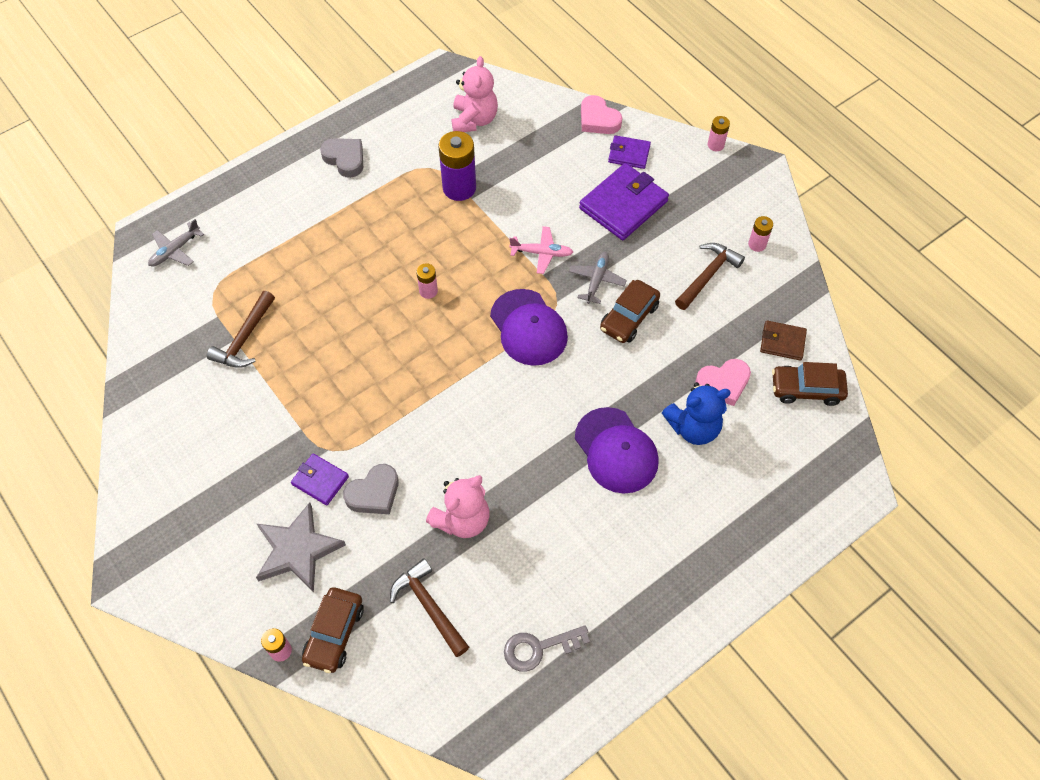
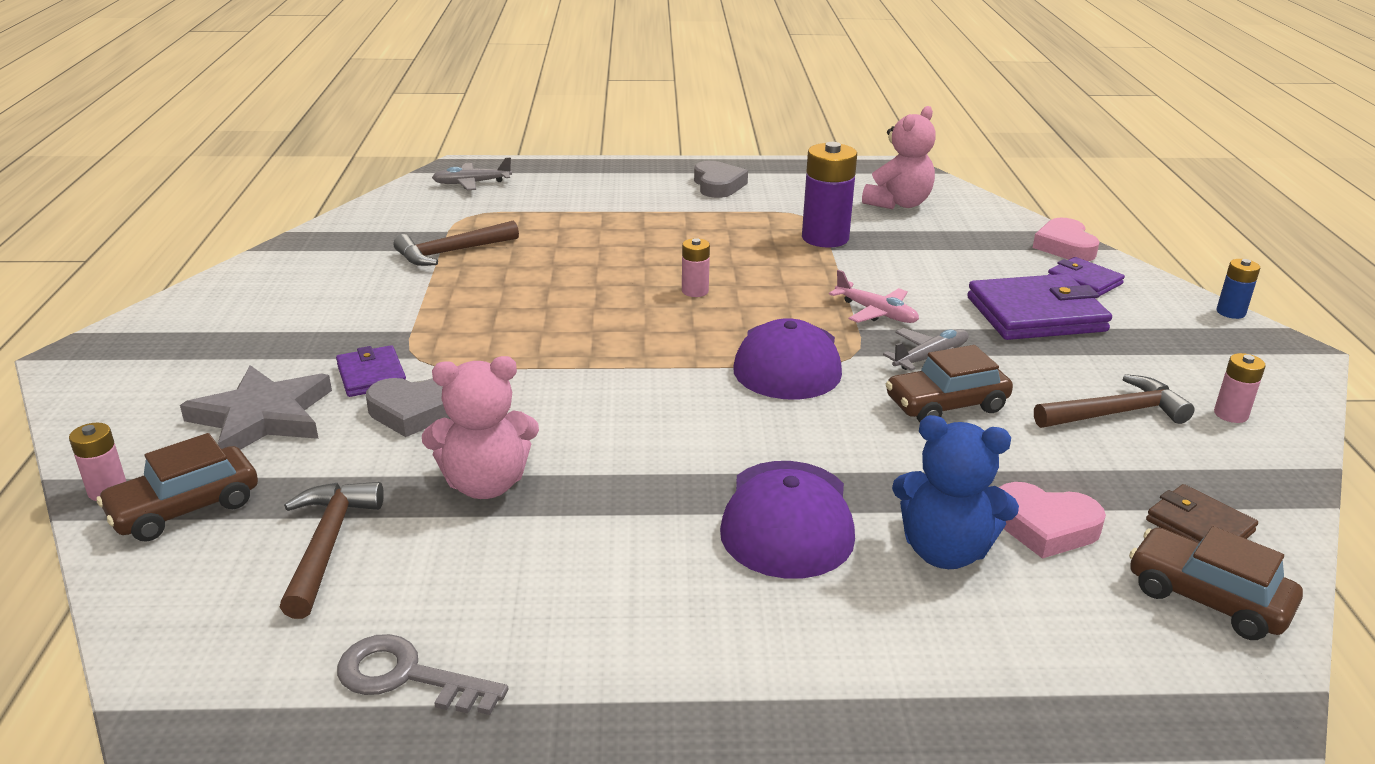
camera: 35 degrees right, 30 degrees down
pink battery [708,116,730,151] -> blue battery [1216,259,1260,319]

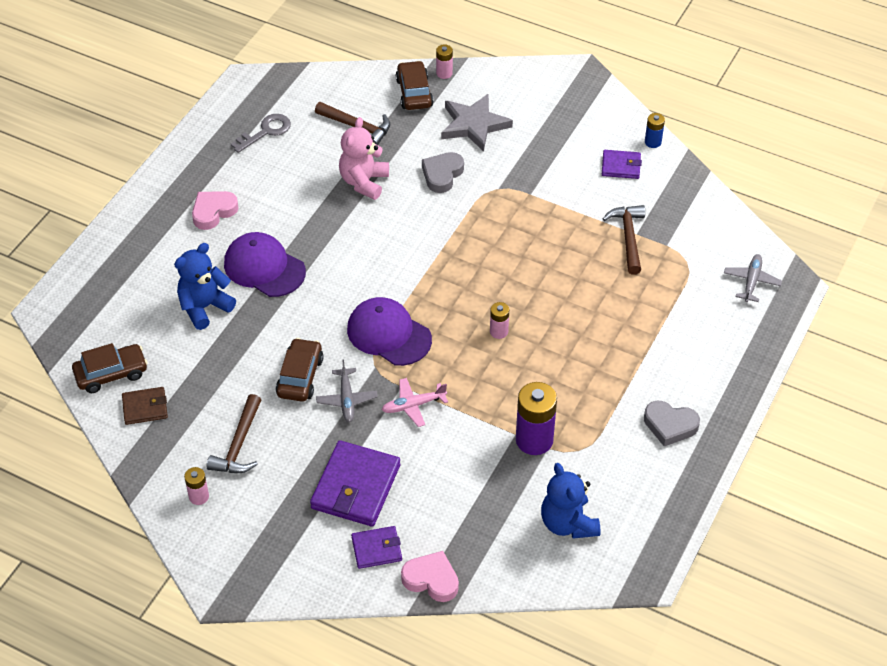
camera: 120 degrees right, 20 degrees up
purple wallet [336,345,406,397] -> purple wallet moved to [602,150,642,179]
pink teddy bear [862,106,936,209] -> blue teddy bear [541,463,601,539]
pink heart [999,482,1106,559] -> pink heart moved to [192,191,239,230]
blue battery [1216,259,1260,319] -> blue battery moved to [645,113,665,148]

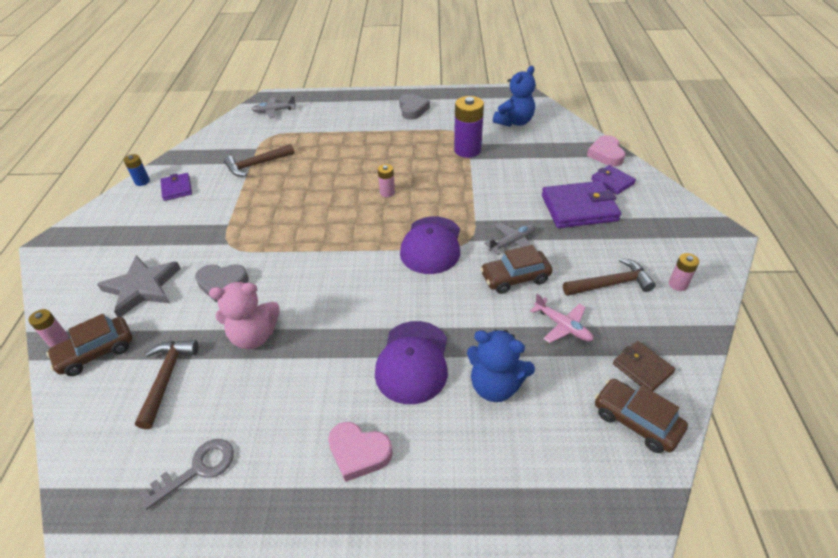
camera: 115 degrees left, 5 degrees down
grey key [231,114,291,153] -> grey key turned 120 degrees clockwise [140,439,234,510]
pink plane [382,378,448,427] -> pink plane moved to [530,294,594,343]

